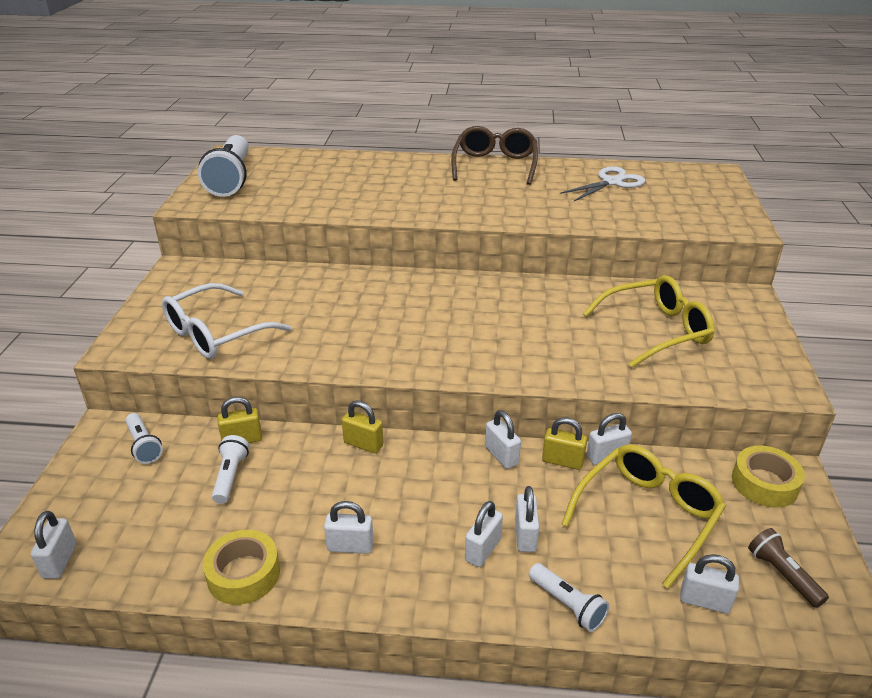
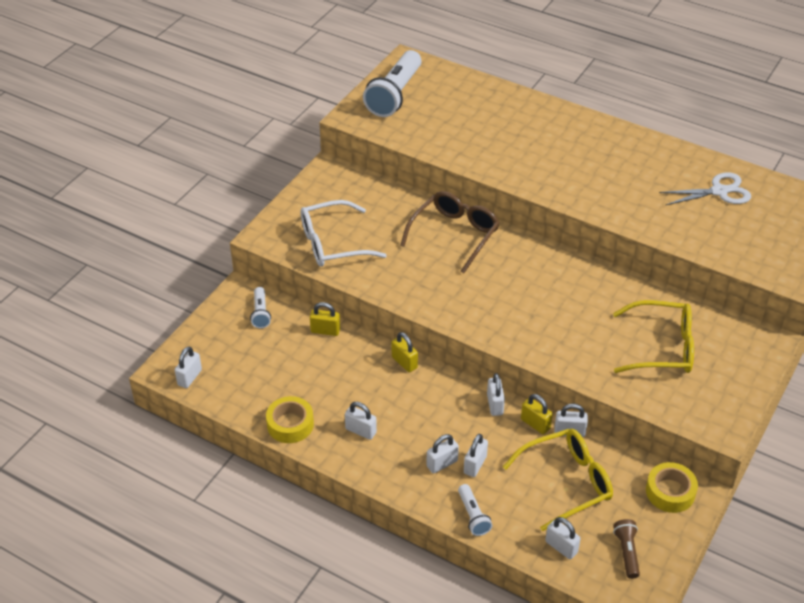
camera: 25 degrees right, 10 degrees up
white flashlight [212,435,249,504] -> none
brown glasses [451,126,538,185] -> brown glasses moved to [400,191,500,273]

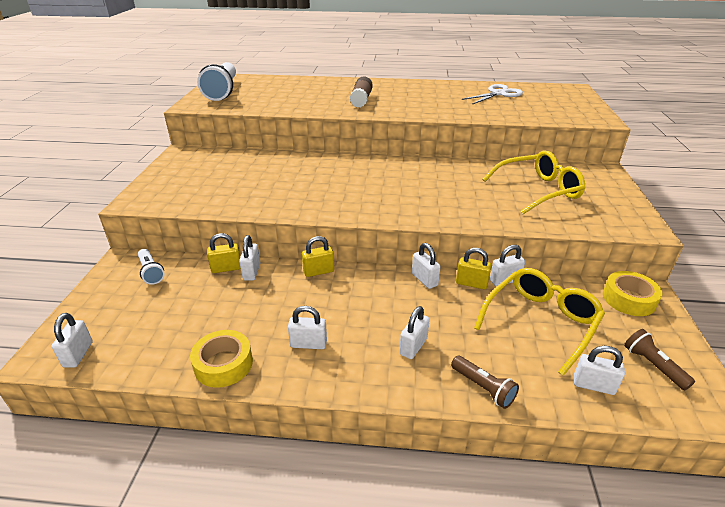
camera: 25 degrees left, 10 degrees down
white glasses [301,200,387,267] -> none
yellow padlock [392,332,418,372] -> yellow padlock turned 45 degrees counterclockwise [302,236,334,277]
brown glasses [400,191,500,273] -> none
white flashlight [458,484,493,536] -> brown flashlight [451,356,519,409]
white padlock [464,434,488,477] -> white padlock moved to [239,235,260,281]
none -> brown glue stick [350,77,373,108]

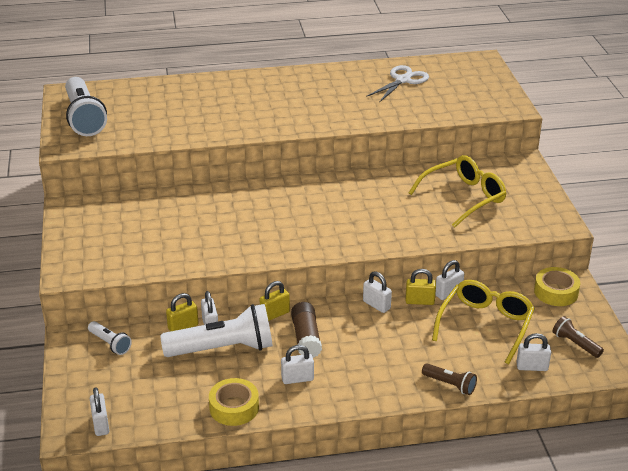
camera: 15 degrees left, 0 degrees up
brown glue stick [350,77,373,108] -> brown glue stick moved to [291,302,322,358]
white padlock [399,306,430,359] -> none
none -> white flashlight [160,304,273,357]

